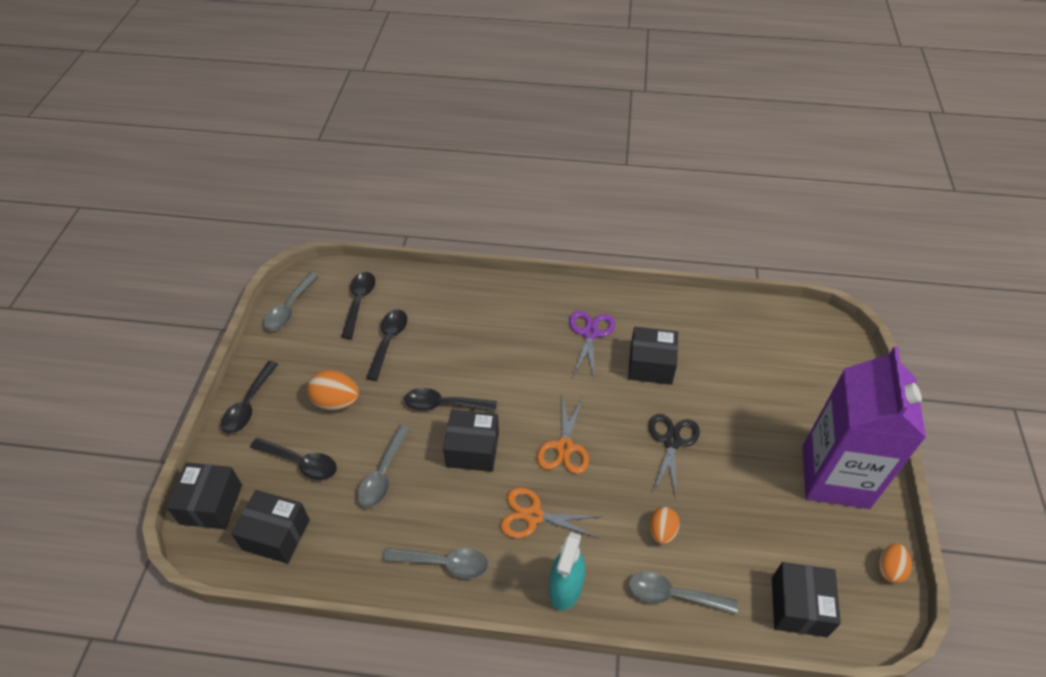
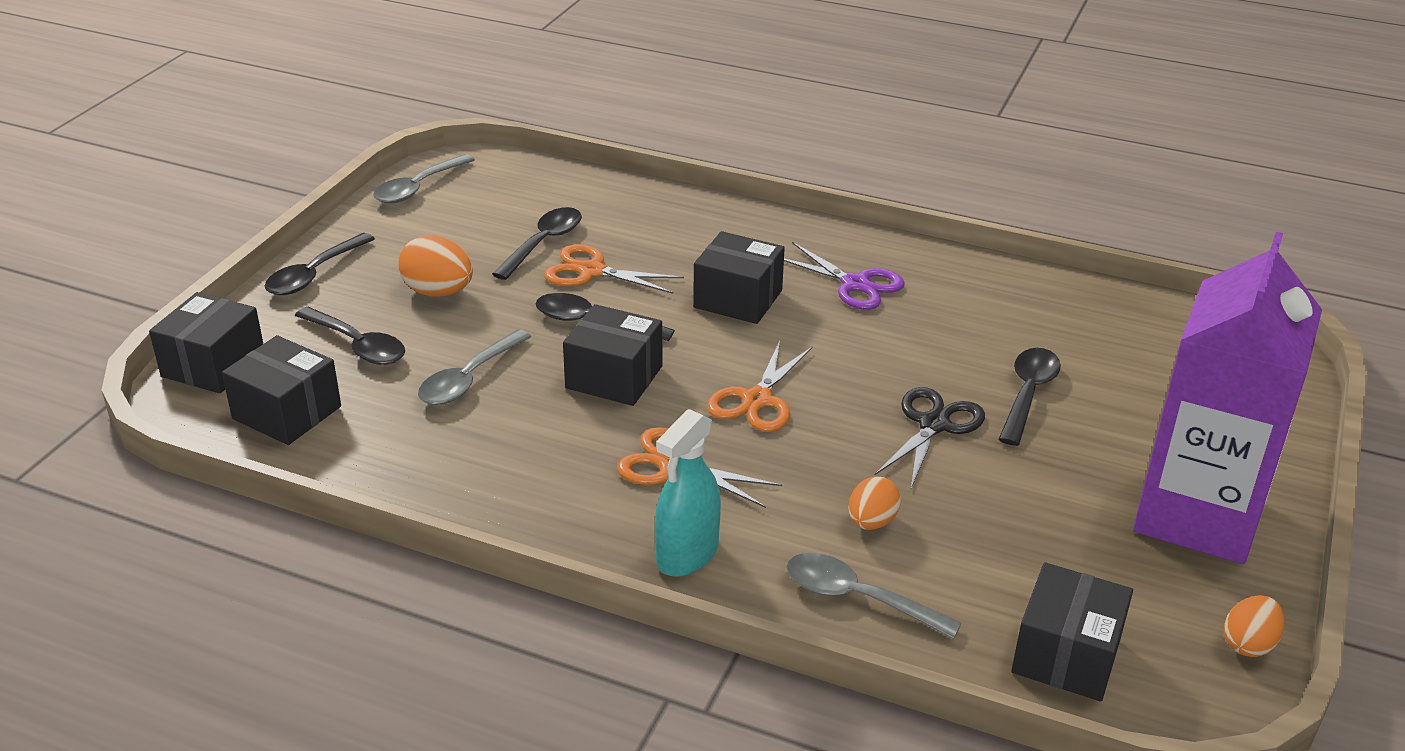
camera: 15 degrees right, 15 degrees down
black spoon [341,272,375,339] -> black spoon moved to [998,348,1061,446]
grey spoon [383,548,488,579] -> none
purple scissors [569,311,615,378] -> purple scissors turned 105 degrees clockwise [784,242,905,310]
black box [628,327,678,385] -> black box moved to [693,231,785,324]
none -> orange scissors [544,244,684,294]

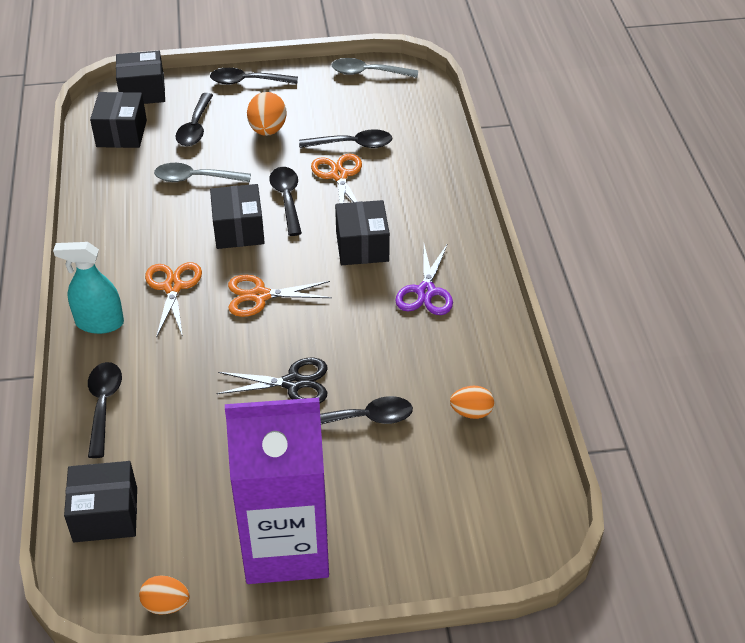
camera: 60 degrees right, 10 degrees up
grey spoon [786,553,962,639] -> black spoon [88,362,122,458]
orange egg [849,477,901,530] -> orange egg moved to [450,386,494,419]

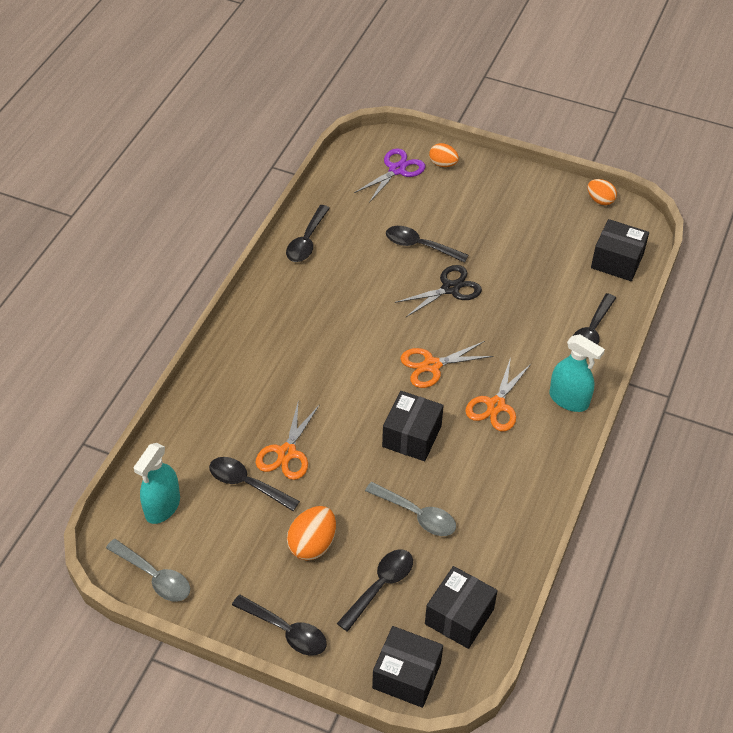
camera: 150 degrees left, 5 degrees up
black scissors [216,358,327,403] -> black scissors turned 120 degrees clockwise [395,265,482,317]
purple carton [225,398,329,584] -> none
orange scissors [228,275,332,317] -> orange scissors turned 135 degrees clockwise [401,341,494,388]
black spoon [269,167,302,236] -> black spoon moved to [286,205,330,262]
black box [335,200,390,265] -> none
purple scissors [395,243,453,315] -> purple scissors moved to [354,148,425,203]
orange egg [450,386,494,419] -> orange egg moved to [429,143,459,167]
none -> turquoise spray bottle [133,443,180,524]

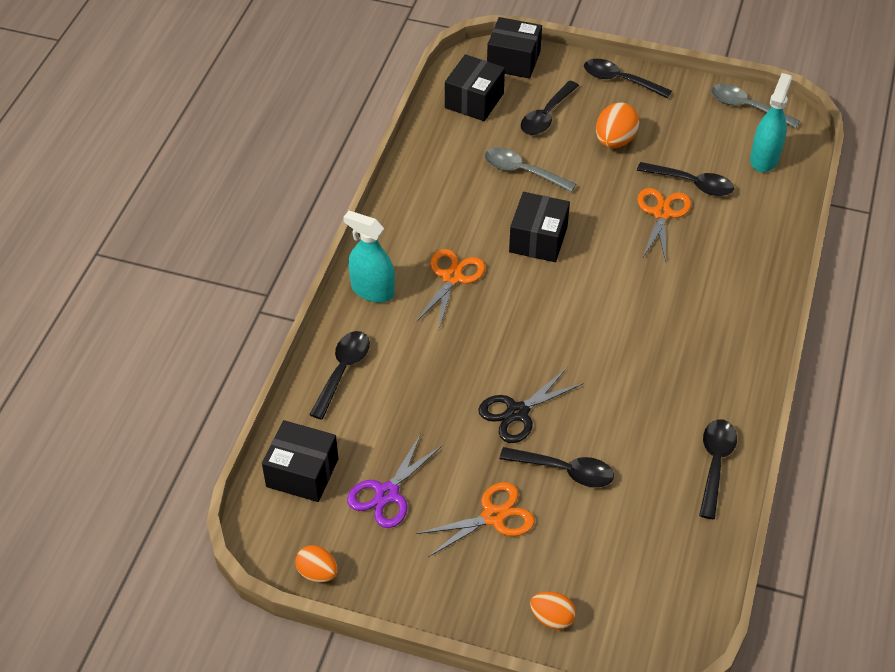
camera: 175 degrees right, 0 degrees up
purple scissors [354,148,425,203] -> purple scissors moved to [347,434,443,528]
orange scissors [401,341,494,388] -> orange scissors moved to [416,482,535,557]

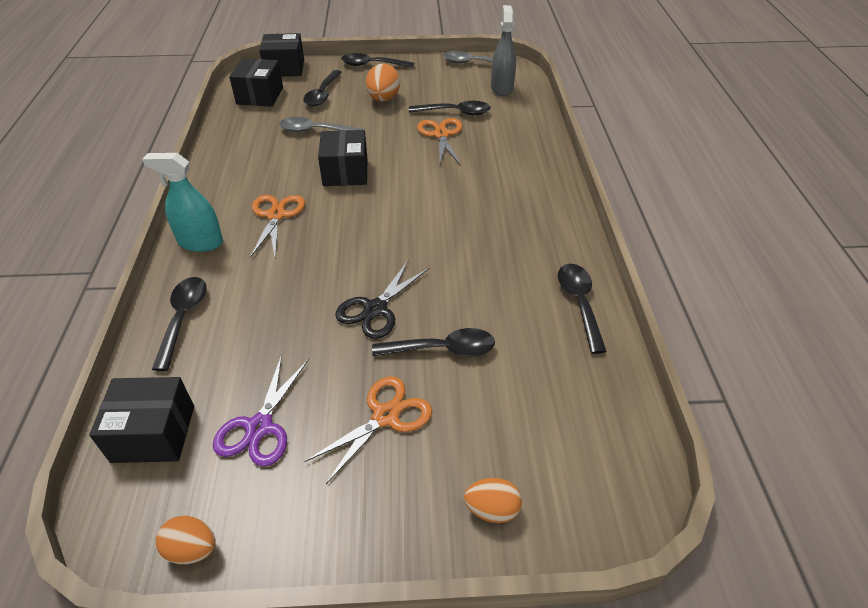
camera: 20 degrees left, 5 degrees down
turquoise spray bottle [750,73,792,172] -> grey spray bottle [491,5,516,96]

